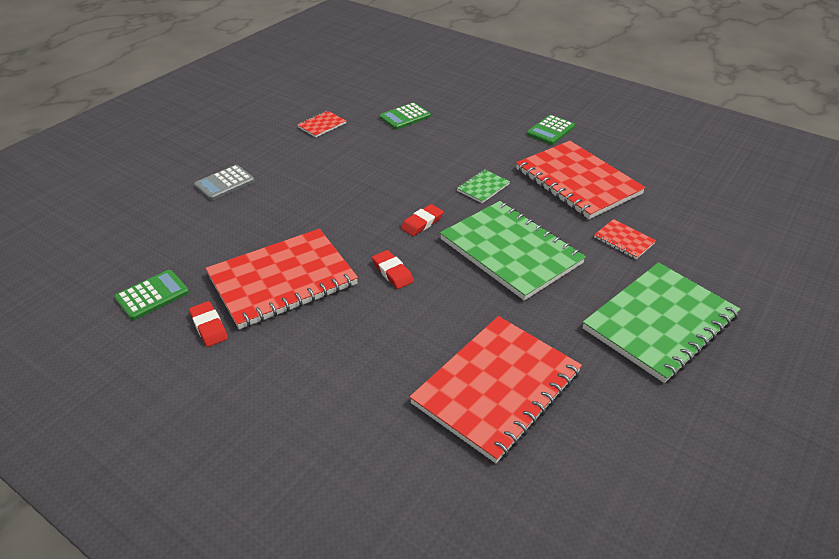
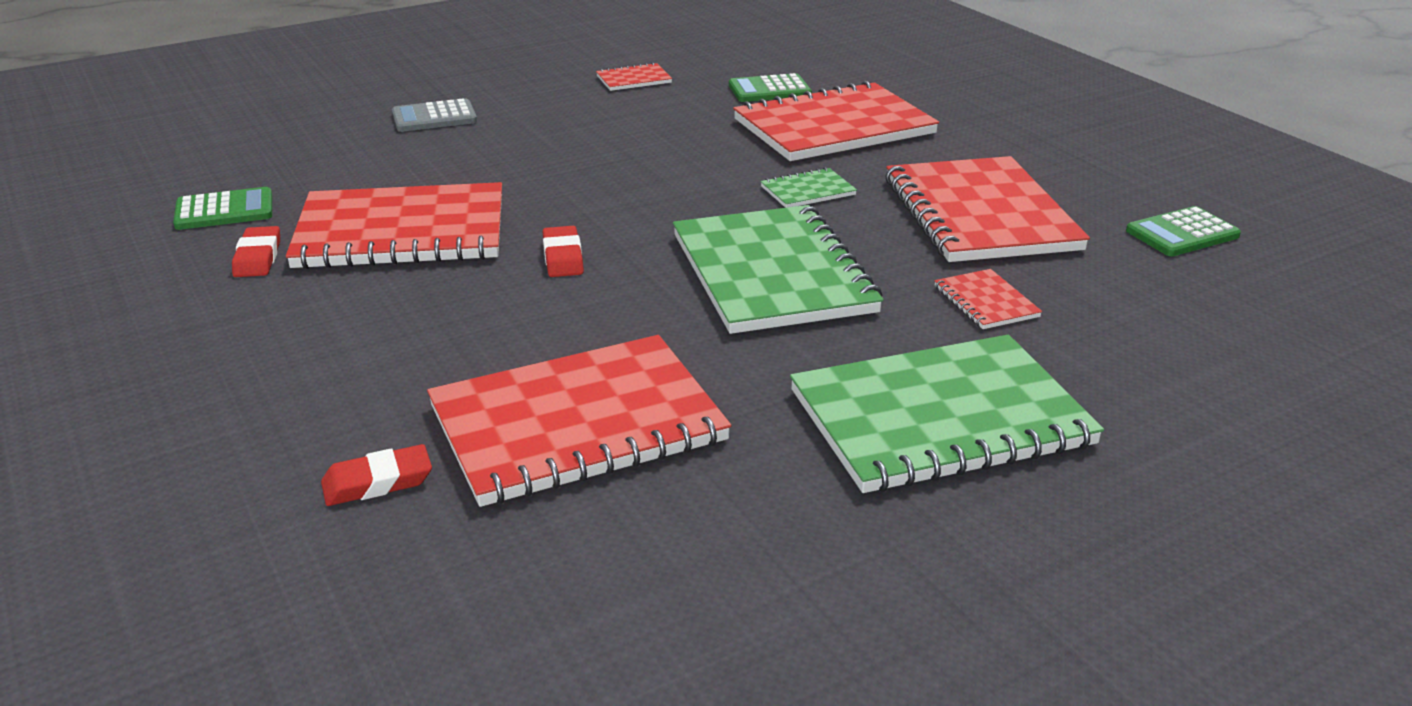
camera: 25 degrees right, 10 degrees down
red eraser [401,204,443,236] -> red eraser moved to [321,444,432,506]
green calculator [527,115,575,145] -> green calculator moved to [1126,206,1241,256]
none -> red notebook [733,81,939,161]

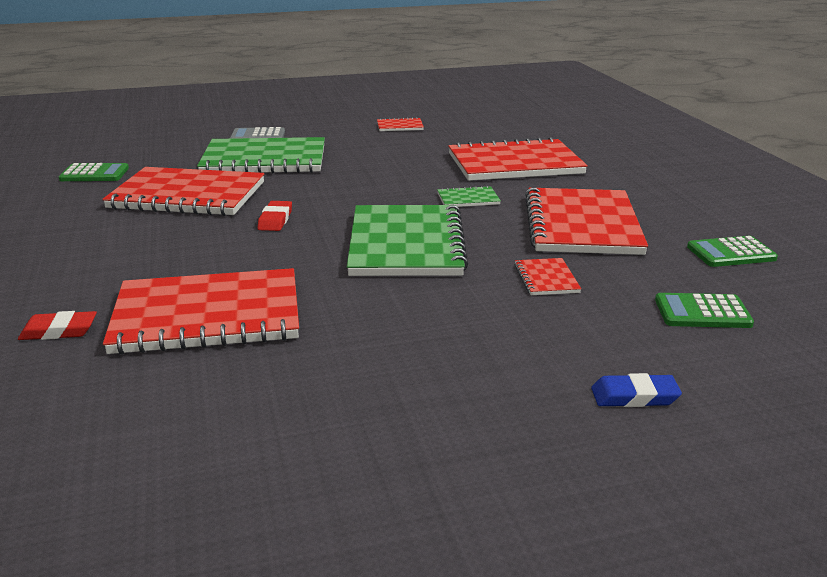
camera: 15 degrees right, 5 degrees down
red eraser [232,226,280,277] -> none
green calculator [729,73,812,102] -> green calculator moved to [655,293,754,328]
green notebook [790,335,1104,493] -> green notebook moved to [197,137,325,173]
none -> blue eraser [591,373,682,407]

